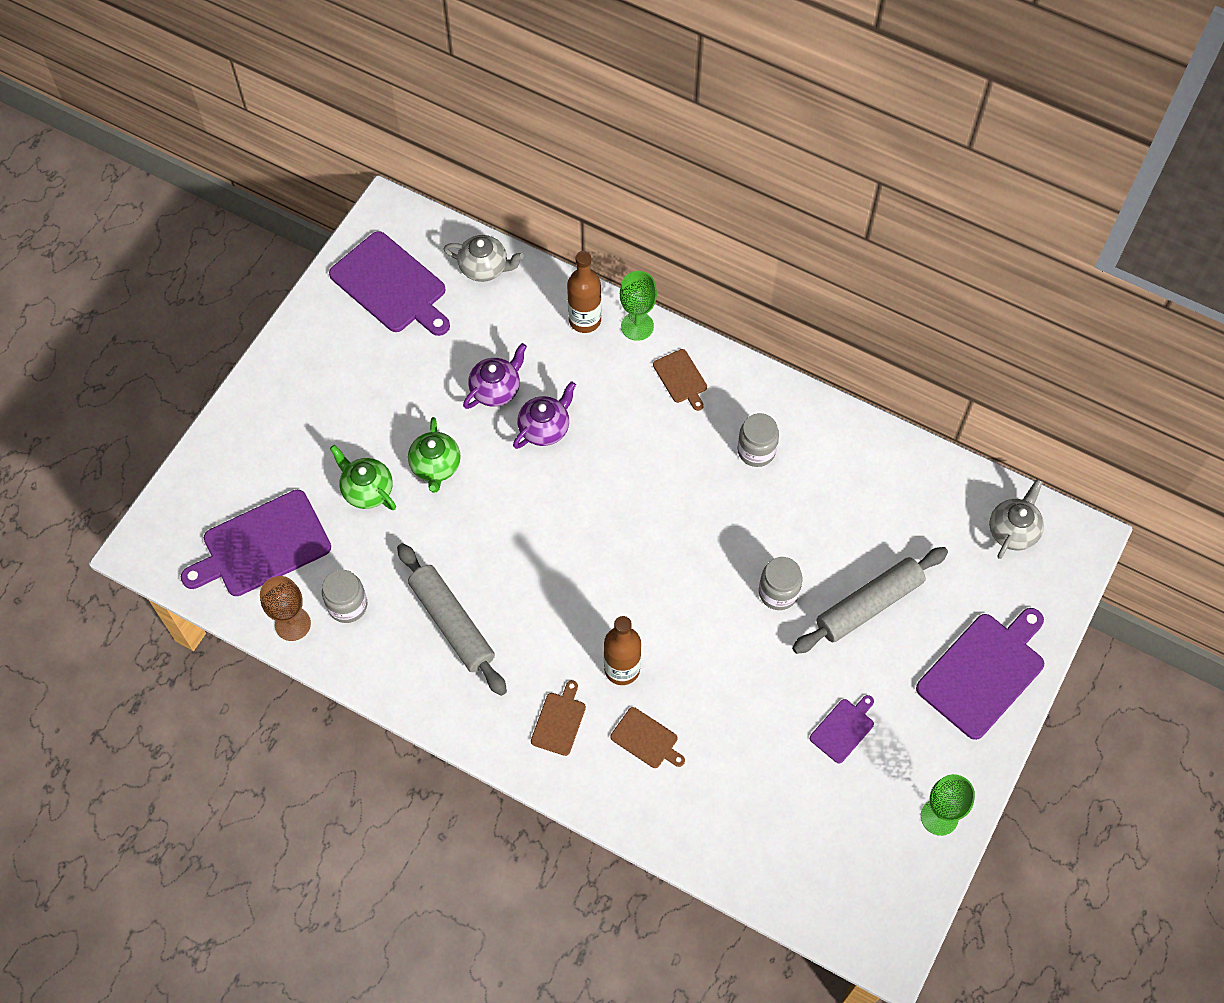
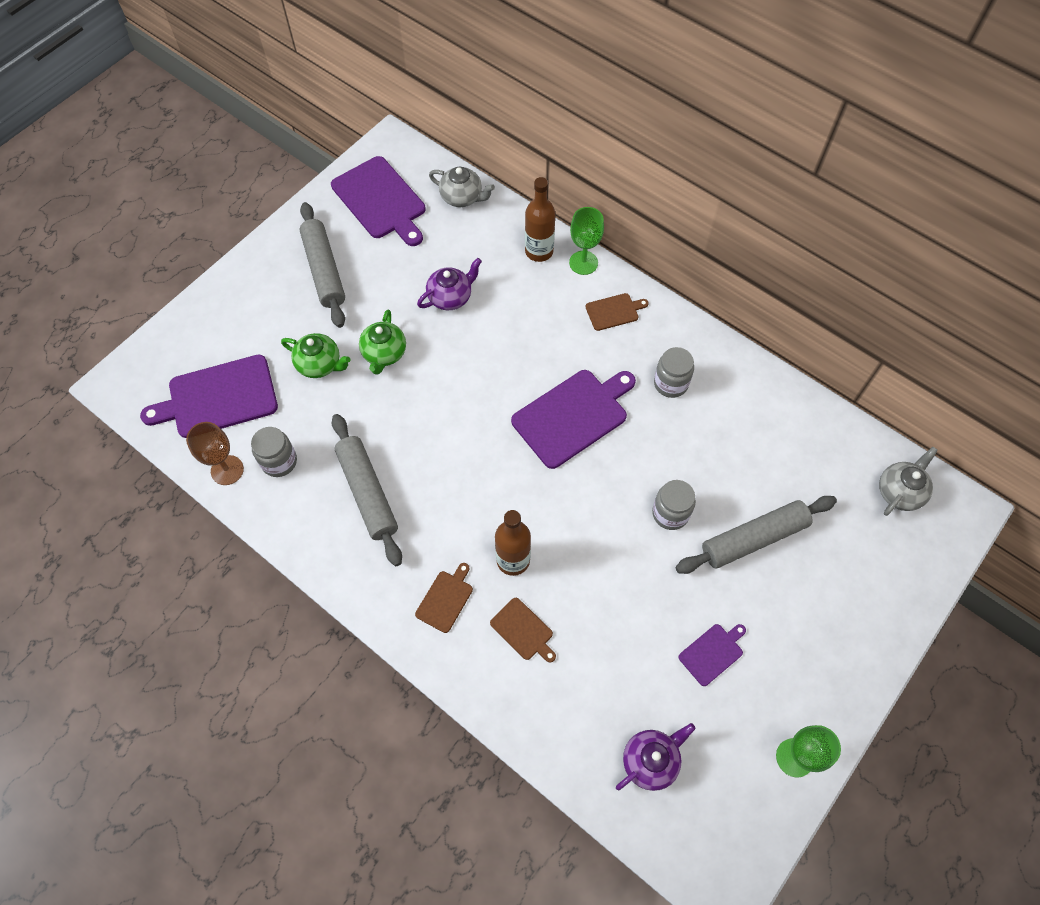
camera: 10 degrees right, 0 degrees up
green teapot [330,445,396,510] -> green teapot turned 150 degrees clockwise [281,333,350,378]
purple teapot [513,381,576,449] -> purple teapot moved to [616,723,695,791]
brown cutting board [653,349,707,411] -> brown cutting board turned 90 degrees counterclockwise [586,293,649,331]
purple cutting board [916,608,1044,740] -> purple cutting board moved to [511,370,636,469]
none -> grey rolling pin [299,202,345,328]

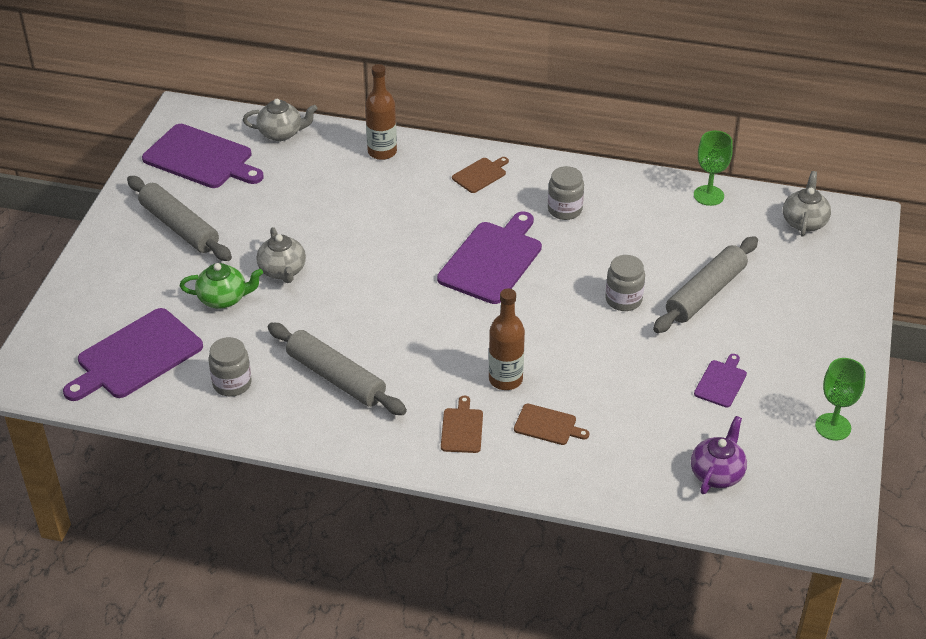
camera: 25 degrees left, 20 degrees down
brown goblet [186,422,244,485] -> none
green teapot [359,310,406,375] -> grey teapot [256,227,306,283]
purple teapot [417,258,482,310] -> none
green goblet [569,207,604,275] -> green goblet moved to [694,131,733,206]

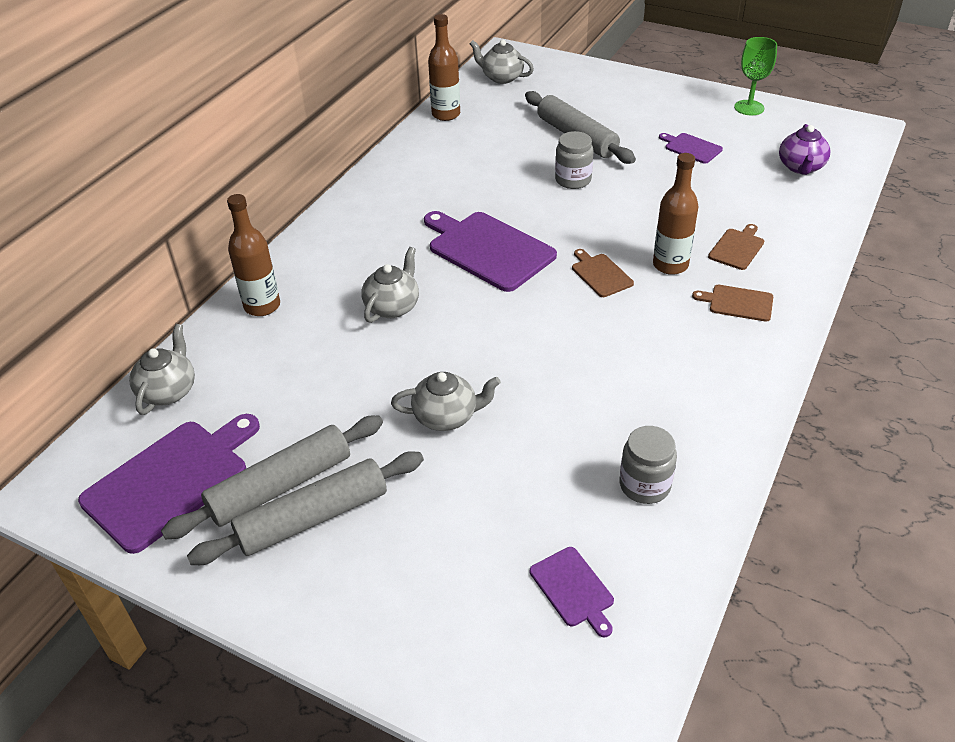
camera: 75 degrees left, 0 degrees up
purple cutting board [63,308,203,401] -> purple cutting board [530,547,614,637], size x0.50
green teapot [180,263,263,309] -> none
grey rolling pin [268,323,407,415] -> grey rolling pin moved to [161,416,383,539]
brown cutting board [452,157,509,193] -> brown cutting board moved to [572,249,634,297]
grey jar [548,166,584,220] -> none
purple teapot [691,416,747,494] -> purple teapot turned 120 degrees counterclockwise [779,124,831,175]
green goblet [694,131,733,206] -> brown bottle [428,14,460,121]
none -> grey teapot [361,247,419,323]

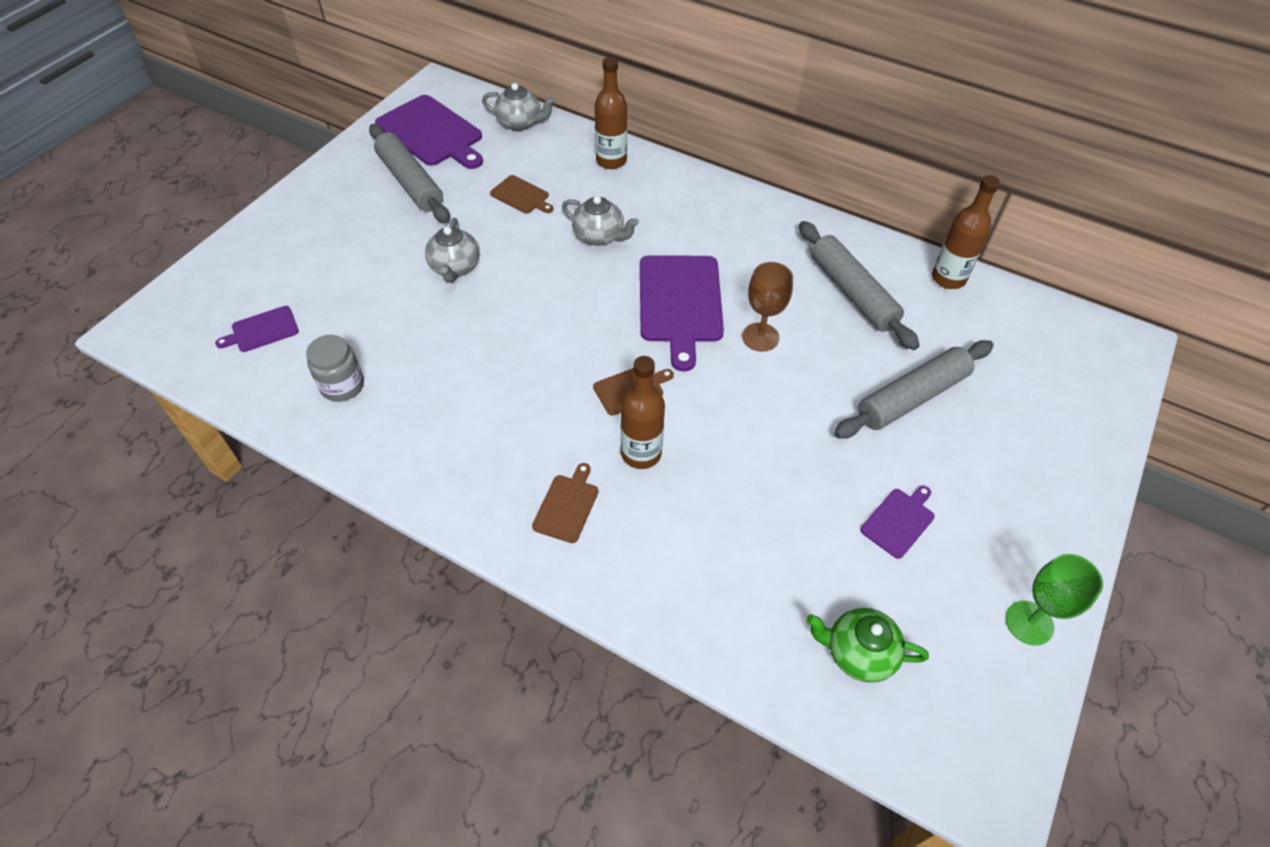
camera: 90 degrees right, 10 degrees up
grey rolling pin [187,451,424,565] -> grey rolling pin moved to [799,221,920,350]
purple cutting board [424,211,557,292] -> purple cutting board turned 135 degrees clockwise [640,255,724,372]
grey teapot [470,40,534,84] -> none
grey jar [555,131,593,189] -> none
brown cutting board [708,224,764,270] -> brown cutting board moved to [490,175,553,214]
purple teapot [779,124,831,175] -> green teapot [806,608,929,683]
none -> brown goblet [742,262,793,352]

